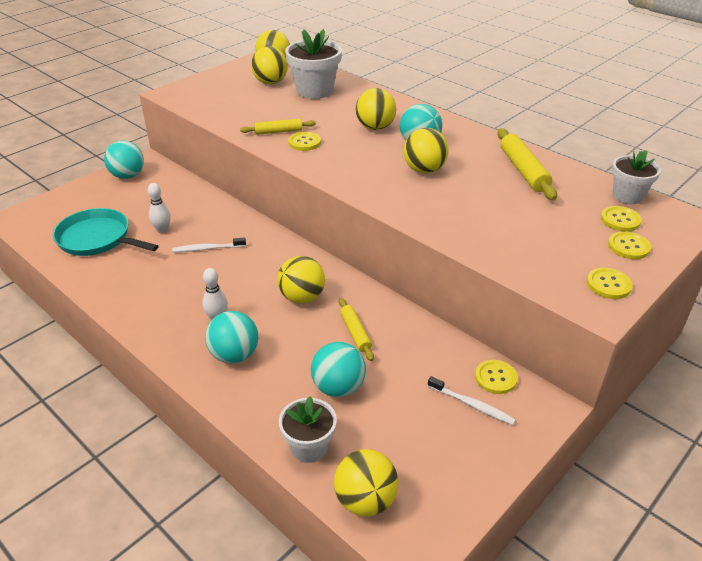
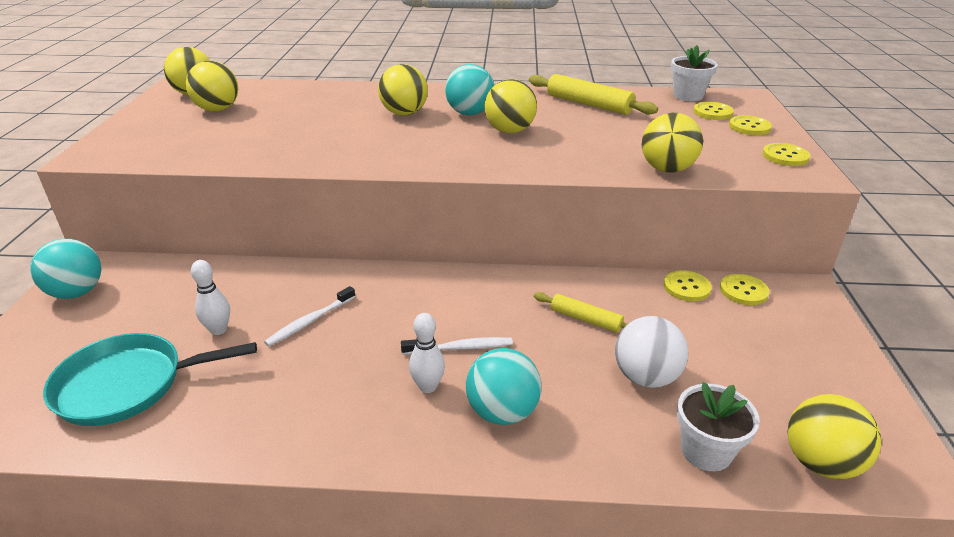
camera: 40 degrees left, 5 degrees down
yellow rolling pin [240,119,316,135] -> none
yellow ball [277,256,325,304] -> yellow ball moved to [642,113,703,173]
white flower pot [285,29,342,99] -> none
yellow button [288,132,321,151] -> yellow button moved to [664,270,712,302]
turquoise ball [311,342,366,397] -> white ball [615,316,688,388]
white toothbrush [428,376,516,425] -> white toothbrush moved to [401,337,513,355]

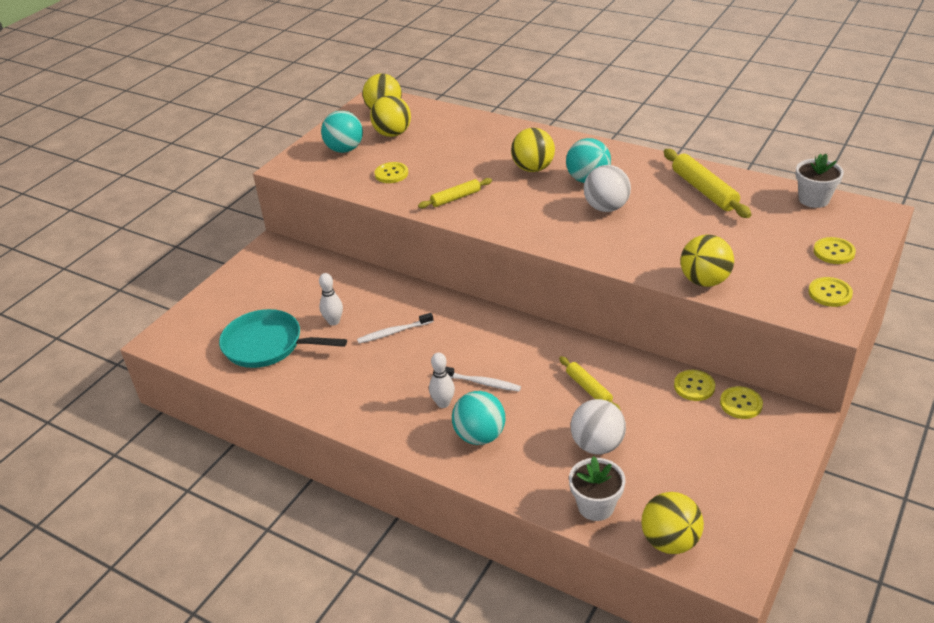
camera: 30 degrees right, 5 degrees up
turquoise ball [30,239,101,299] -> turquoise ball moved to [321,111,363,153]
yellow ball [484,79,537,133] -> white ball [584,165,631,212]
yellow button [693,102,734,120] -> yellow button moved to [375,162,408,183]
none -> yellow rolling pin [418,178,492,208]

